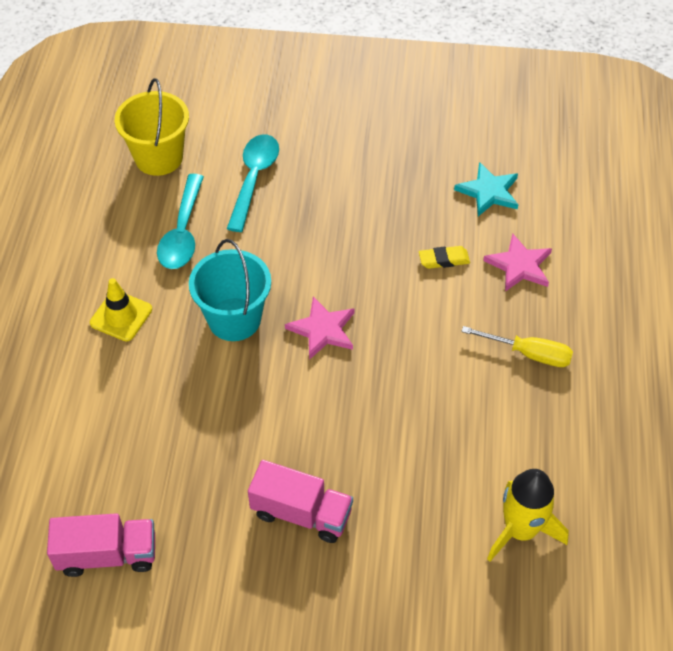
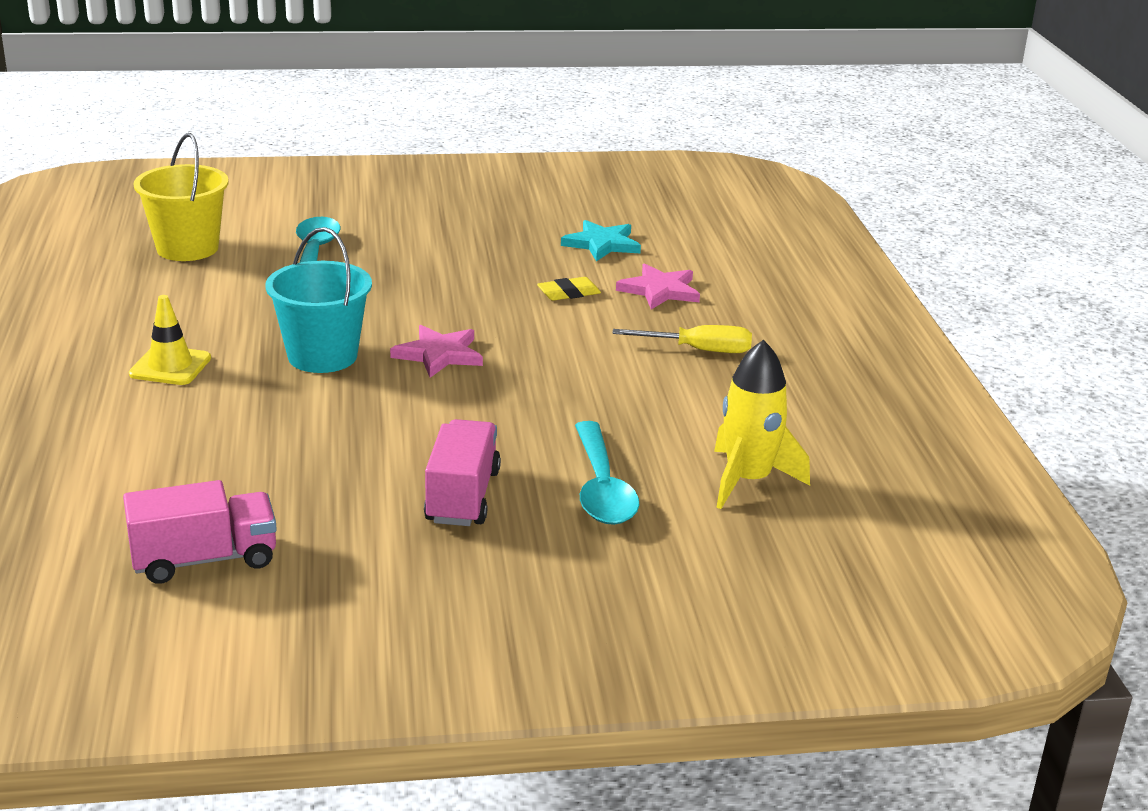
camera: 15 degrees left, 25 degrees down
turquoise spoon [157,174,204,269] -> turquoise spoon moved to [575,421,639,525]
pink truck [248,460,353,543] -> pink truck turned 90 degrees counterclockwise [424,419,501,526]

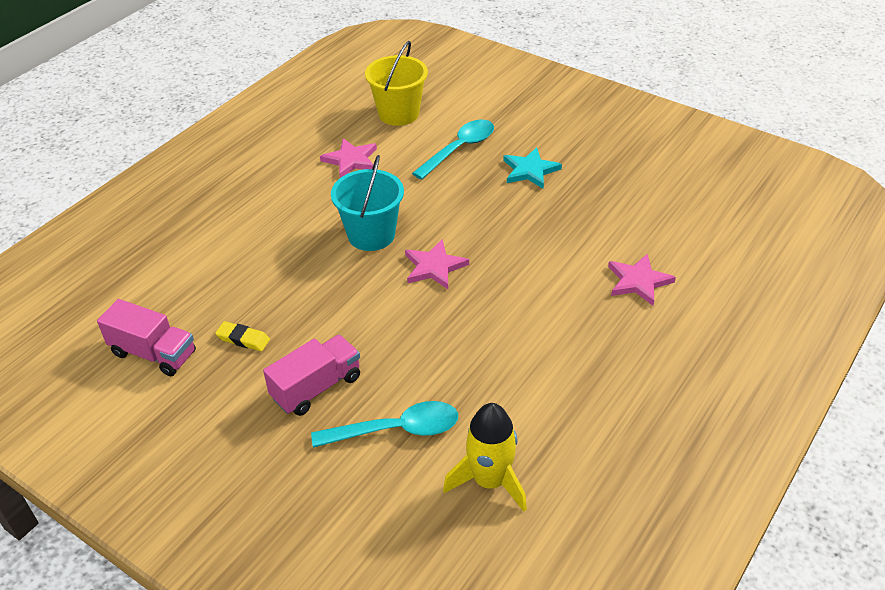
camera: 45 degrees right, 15 degrees up
yellow traffic cone [129,295,211,385] -> none
yellow eraser [537,277,601,301] -> yellow eraser moved to [215,321,270,351]
turquoise star [561,220,641,262] -> turquoise star moved to [503,147,562,189]
turquoise spoon [575,421,639,525] -> turquoise spoon turned 135 degrees counterclockwise [311,401,458,448]
yellow screwdriver [612,325,752,353] -> none
none -> pink star [320,138,377,178]

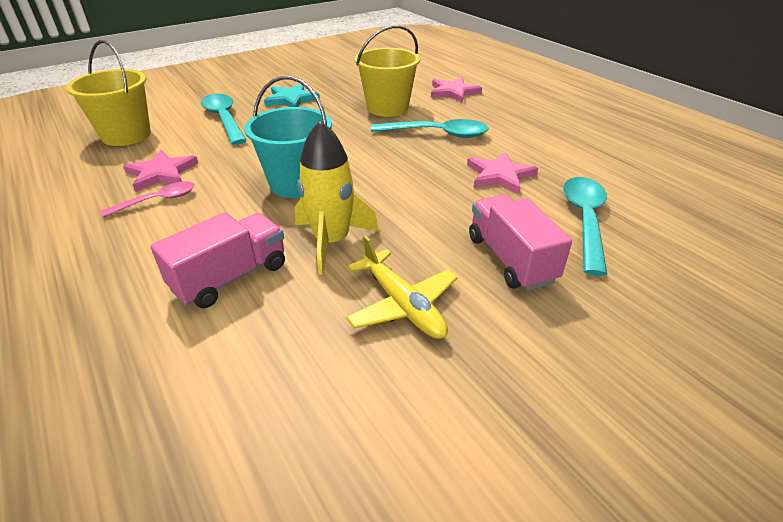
camera: 70 degrees left, 5 degrees down
pink truck [97,299,196,376] -> pink truck moved to [150,212,285,308]
yellow eraser [215,321,270,351] -> yellow plane [346,235,458,339]
pink star [405,239,469,289] -> pink star moved to [467,152,538,194]
yellow rocket [443,403,527,512] -> yellow rocket moved to [295,120,379,275]
none -> pink spoon [101,181,194,217]
none -> yellow bucket [355,25,420,117]
none -> turquoise spoon [371,119,489,138]

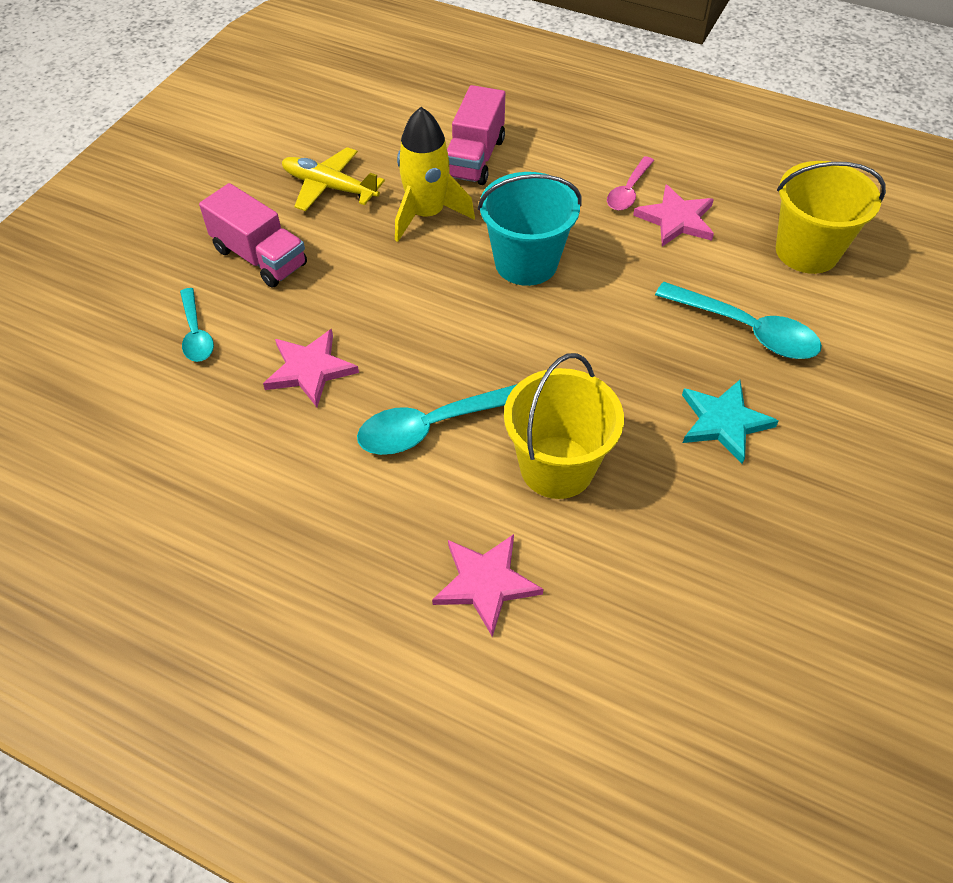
camera: 150 degrees right, 15 degrees up
turquoise spoon [563,177,607,276] -> turquoise spoon [180,288,214,362], size x0.62

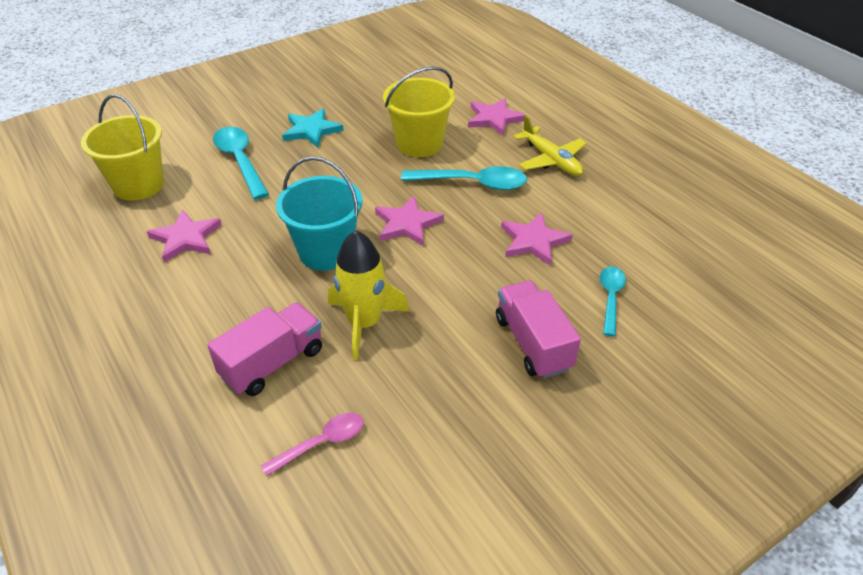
camera: 150 degrees left, 10 degrees down
yellow plane [282,147,385,211] -> yellow plane moved to [513,115,587,176]
pink spoon [607,156,654,211] -> pink spoon moved to [261,413,364,476]
none -> pink star [375,196,444,246]

